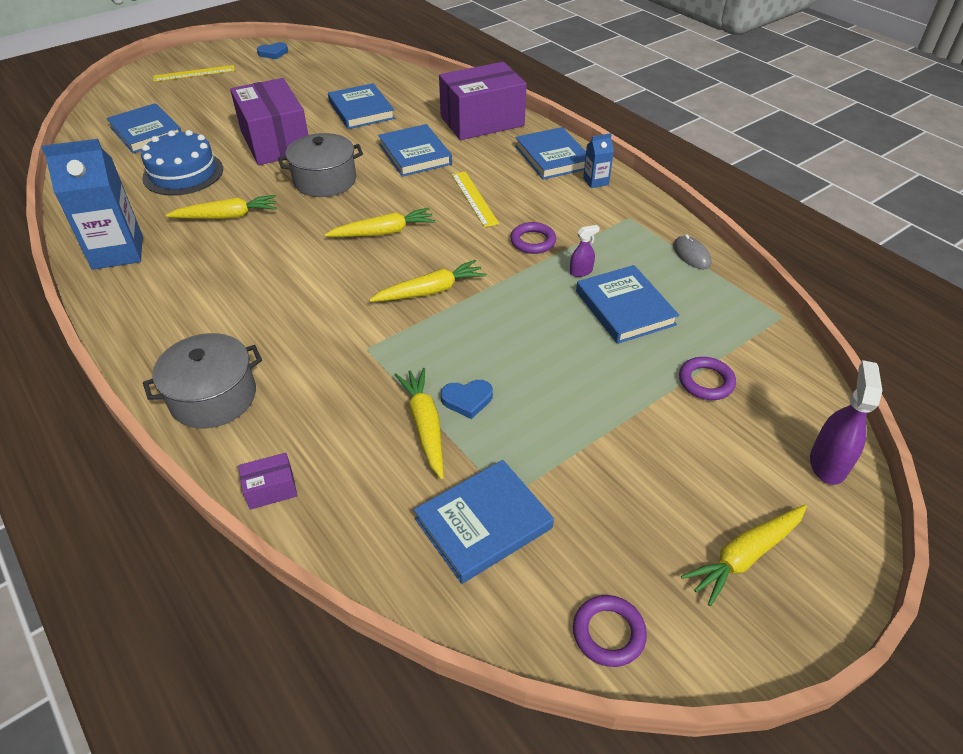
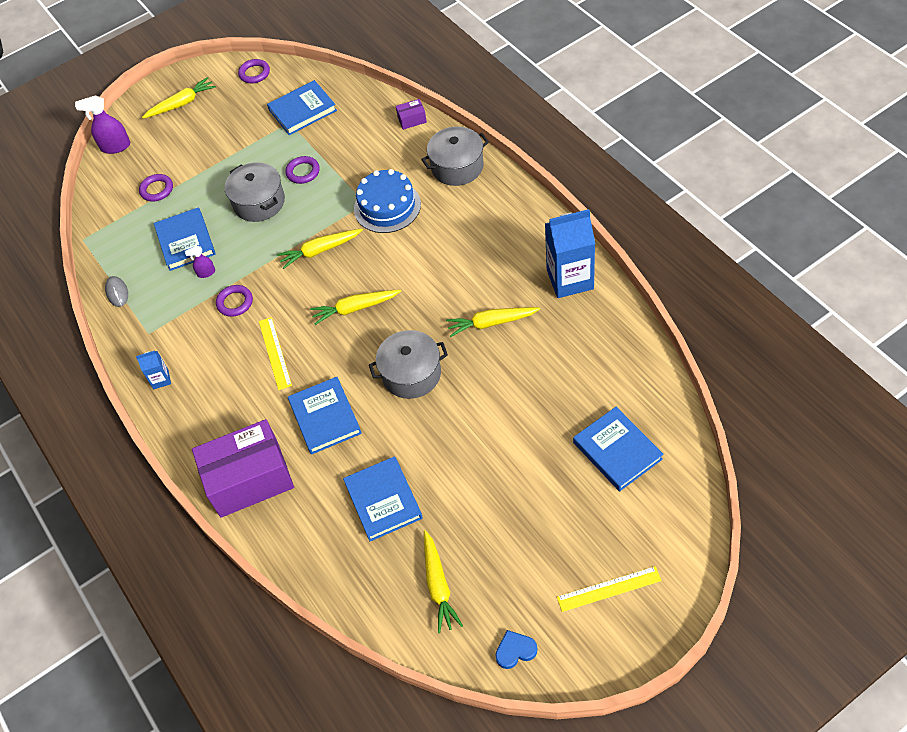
camera: 170 degrees left, 10 degrees up
blue cake [141,130,223,195] -> blue cake moved to [354,169,421,233]
purple box [230,78,308,165] -> none
yellow carrot [395,368,444,479] -> yellow carrot moved to [424,530,463,633]
blue heart [441,380,493,419] -> purple ring [285,156,320,184]
blue book [515,127,586,179] -> none
purple spray bottle [810,360,882,485] -> purple spray bottle turned 60 degrees clockwise [75,95,130,154]
none -> grey pot [225,162,285,222]

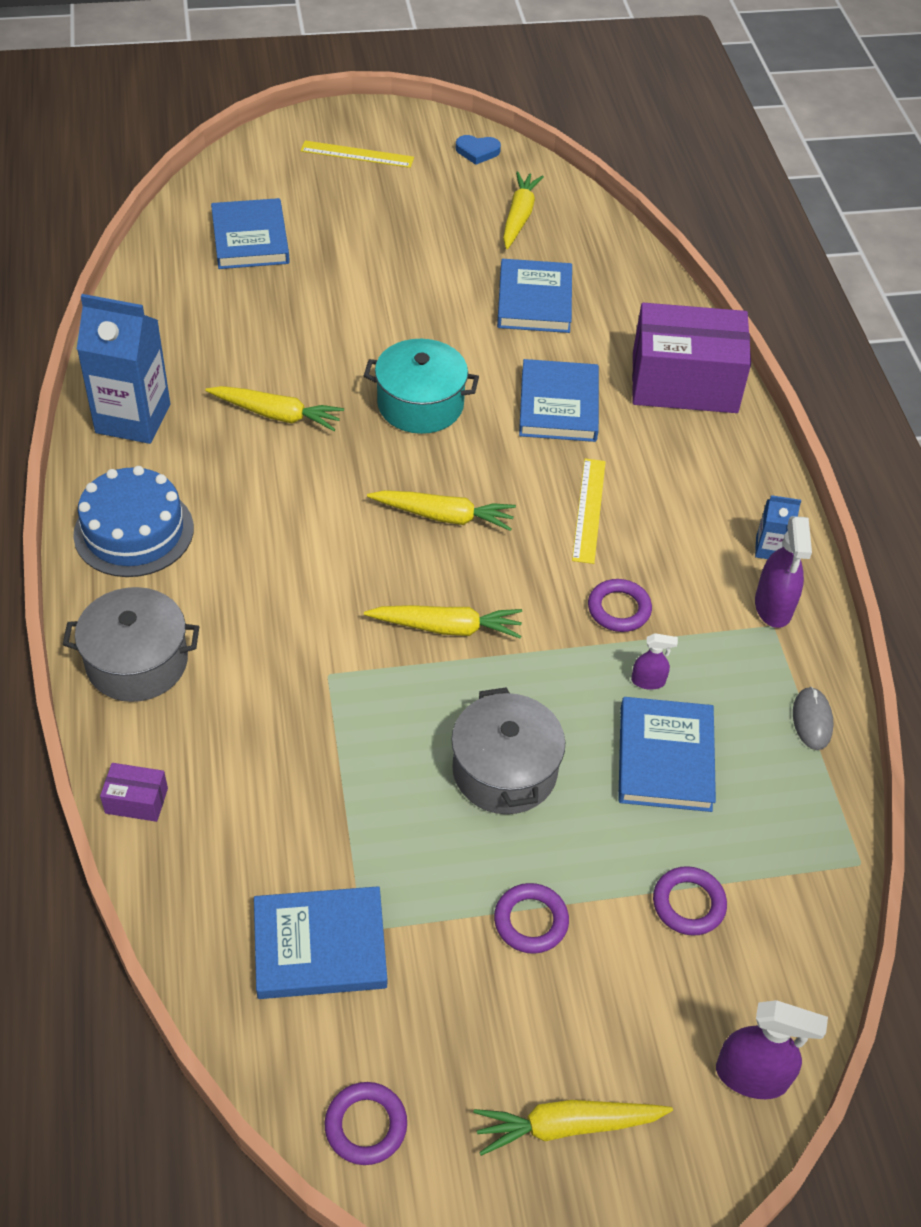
camera: 165 degrees left, 5 degrees down
purple ring [285,156,320,184] -> purple ring moved to [494,883,569,954]
blue cake [354,169,421,233] -> blue cake moved to [73,466,194,577]
grey pot [369,330,448,399] -> turquoise pot [364,339,479,434]
none -> purple spray bottle [755,516,812,628]

